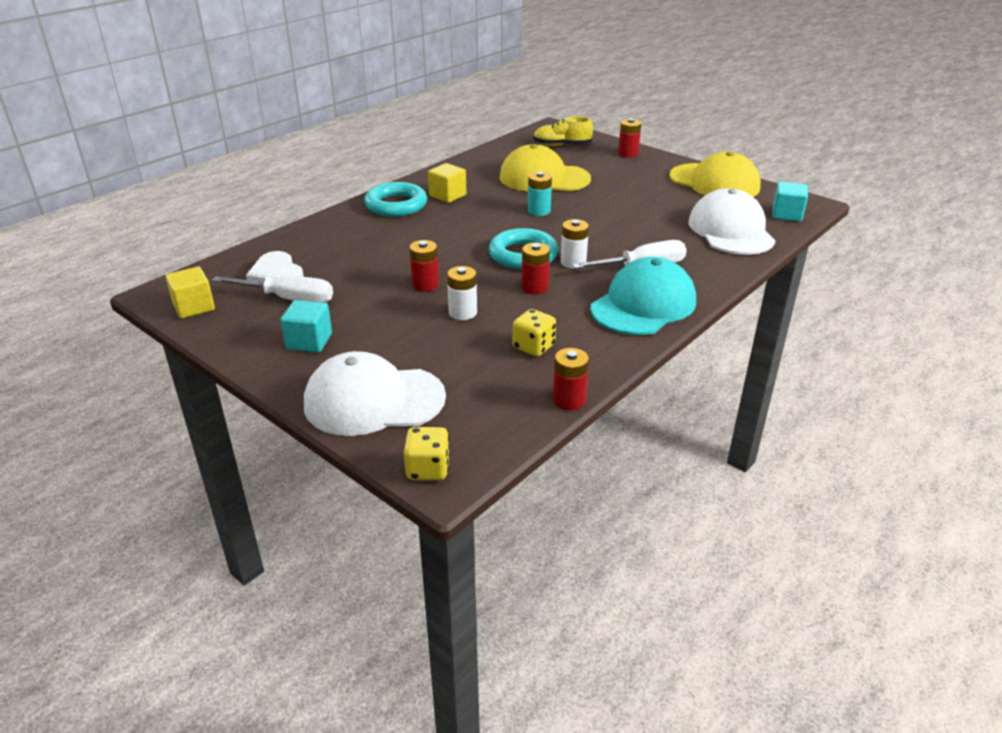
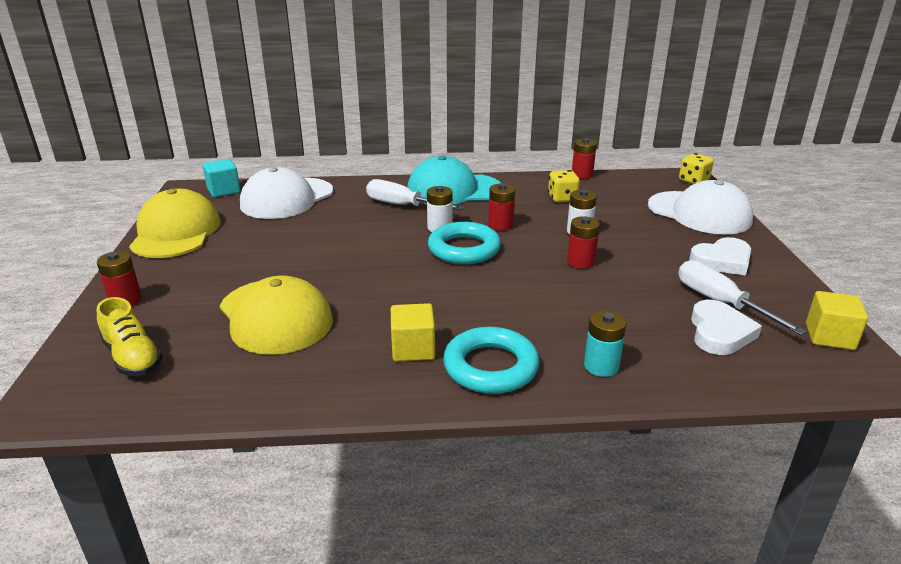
camera: 135 degrees left, 5 degrees down
turquoise cube [280,300,332,352] -> white heart [689,237,751,276]
turquoise battery [528,172,552,216] -> turquoise battery moved to [584,310,627,377]

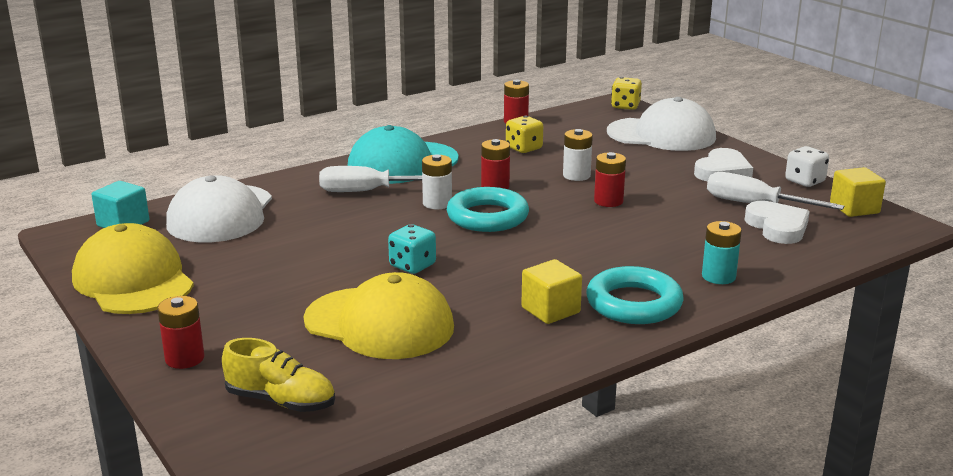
camera: 30 degrees left, 5 degrees down
none -> turquoise dice [388,224,436,274]
none -> white dice [785,146,829,187]

